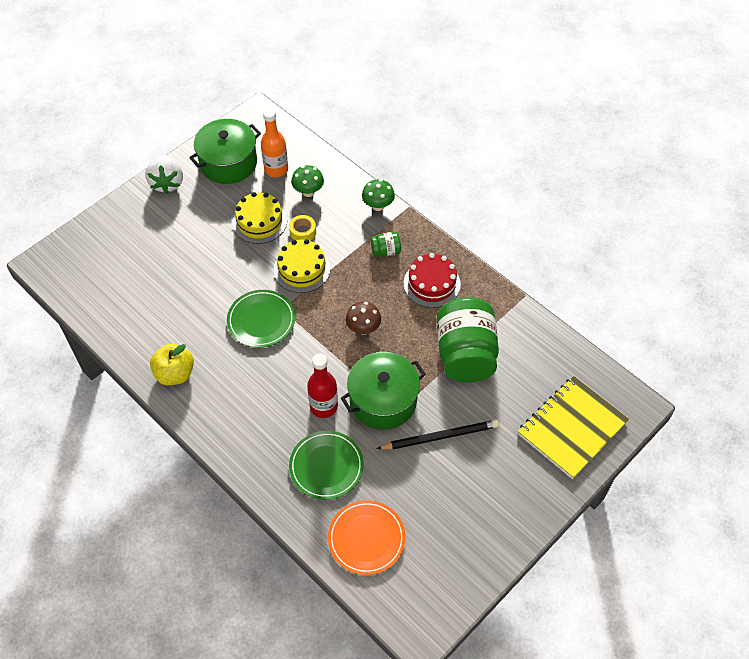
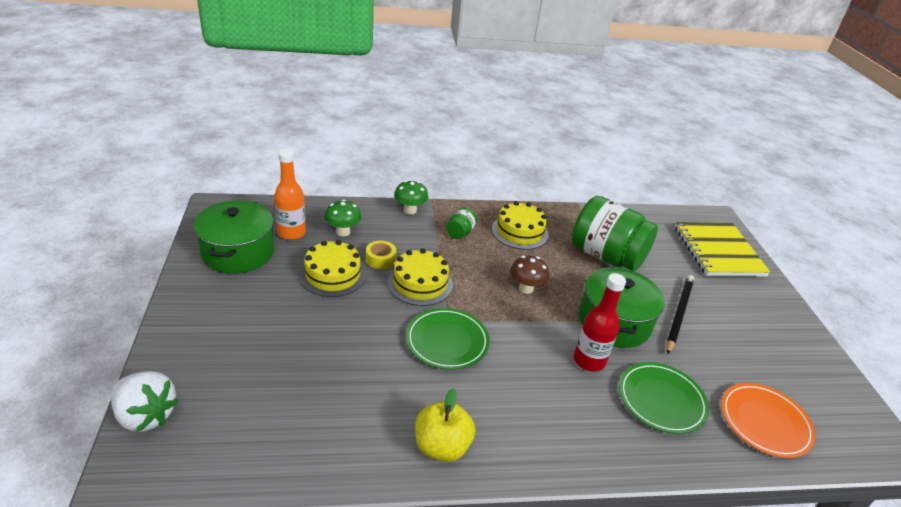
camera: 55 degrees left, 20 degrees down
white strawberry [145,155,183,194] -> white strawberry moved to [111,371,179,432]
red cake [404,253,461,308] -> yellow cake [492,201,549,250]

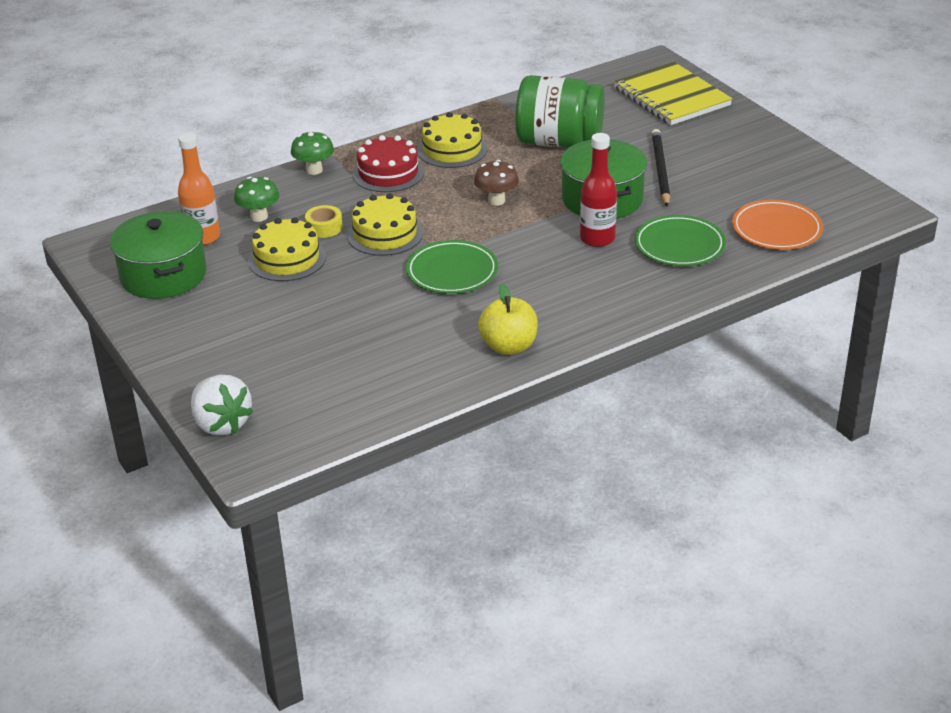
camera: 20 degrees left, 0 degrees up
white strawberry [111,371,179,432] -> white strawberry turned 45 degrees clockwise [191,375,254,436]
green jar [446,207,477,239] -> red cake [352,135,424,192]

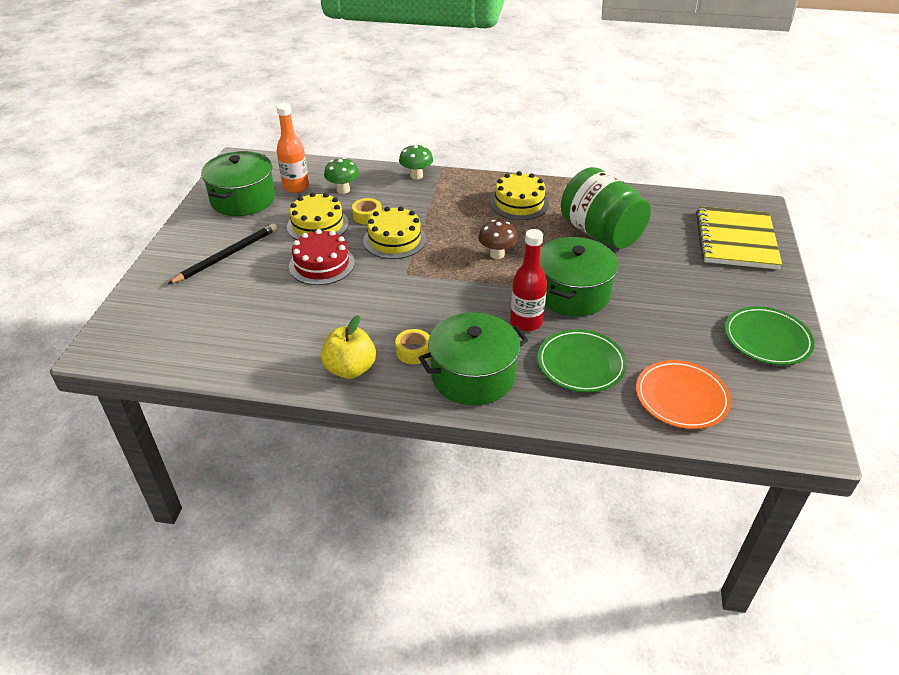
camera: 40 degrees right, 5 degrees up
white strawberry [191,375,254,436] -> none
red cake [352,135,424,192] -> red cake moved to [289,229,355,285]
green plate [406,240,498,294] -> green plate moved to [725,306,815,365]
black pencil [652,129,670,207] -> black pencil moved to [168,223,277,284]
none -> yellow tape [395,329,430,364]
none -> green pot [419,312,528,406]

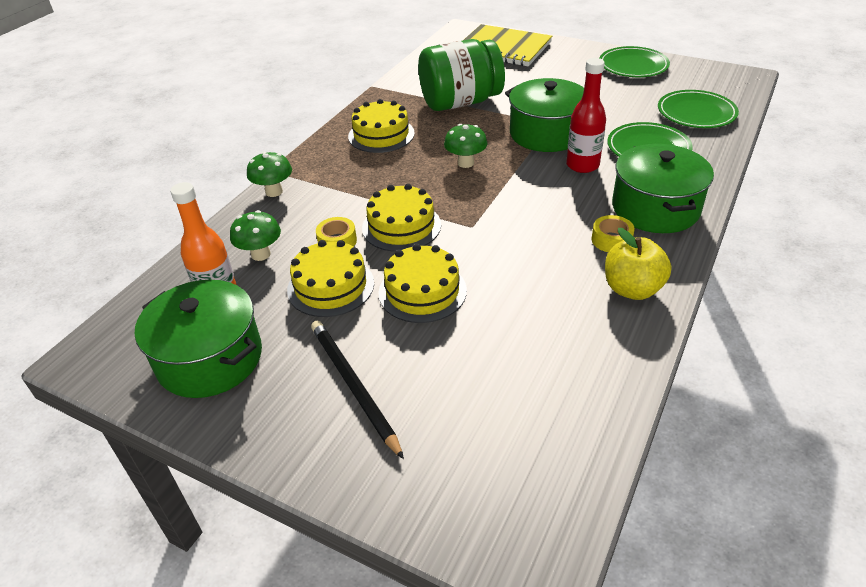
camera: 70 degrees left, 0 degrees up
red cake [289,229,355,285] -> yellow cake [378,244,467,323]
brown mushroom [478,220,518,259] -> green mushroom [444,124,488,168]
orange plate [636,360,731,429] -> green plate [658,90,739,128]

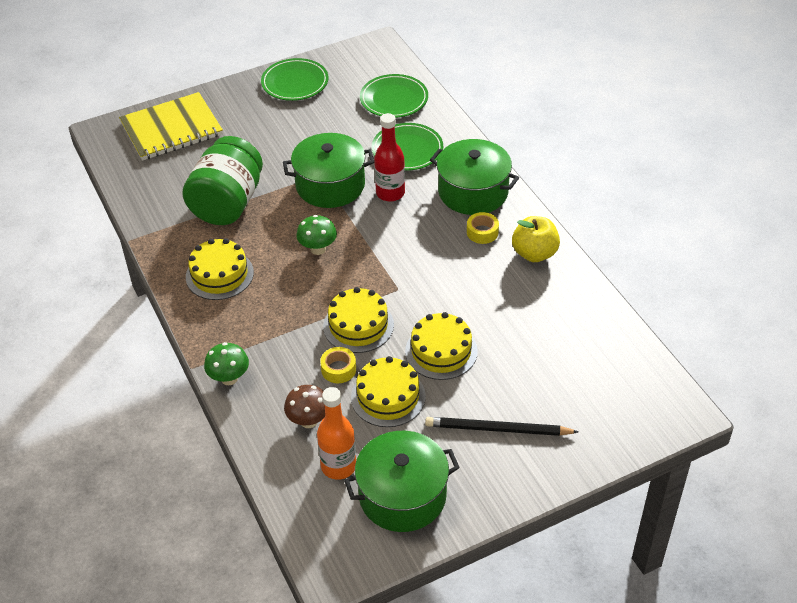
camera: 55 degrees left, 5 degrees up
green mushroom [230,210,281,261] -> brown mushroom [284,385,325,428]

